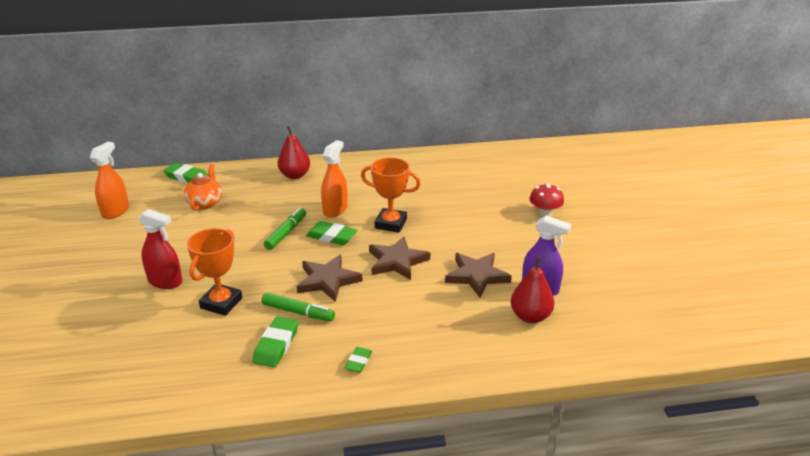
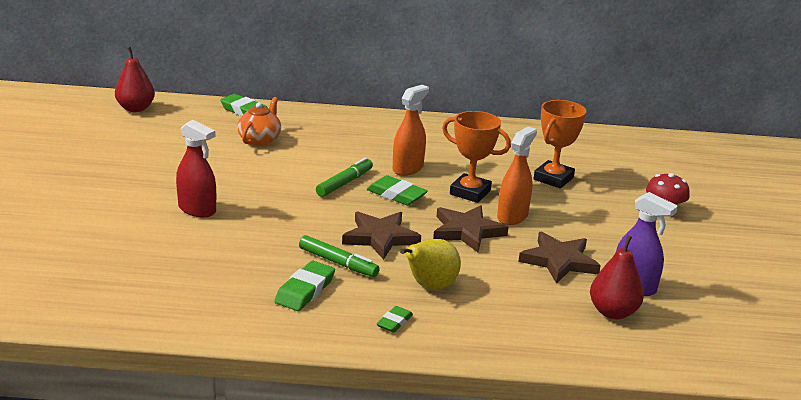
camera: 10 degrees right, 5 degrees down
orange spray bottle [90,142,129,219] -> orange spray bottle moved to [497,127,537,225]
orange trophy [187,228,242,316] -> orange trophy moved to [533,100,587,189]
red pear [278,126,310,179] -> red pear moved to [115,47,155,112]
none -> yellow pear [400,239,461,290]

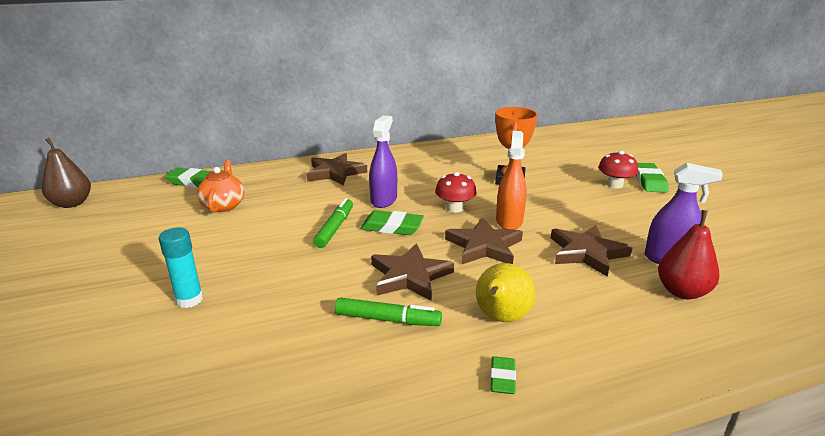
camera: 20 degrees left, 0 degrees up
red pear [115,47,155,112] -> brown pear [42,138,91,208]
red spray bottle [176,120,216,218] -> turquoise glue stick [159,227,203,308]
green eraser [274,261,335,311] -> green eraser moved to [635,163,668,193]
orange spray bottle [393,85,429,176] -> purple spray bottle [369,115,397,208]
orange trophy [442,111,511,203] -> red mushroom [435,172,477,213]
none -> brown star [307,153,367,186]

